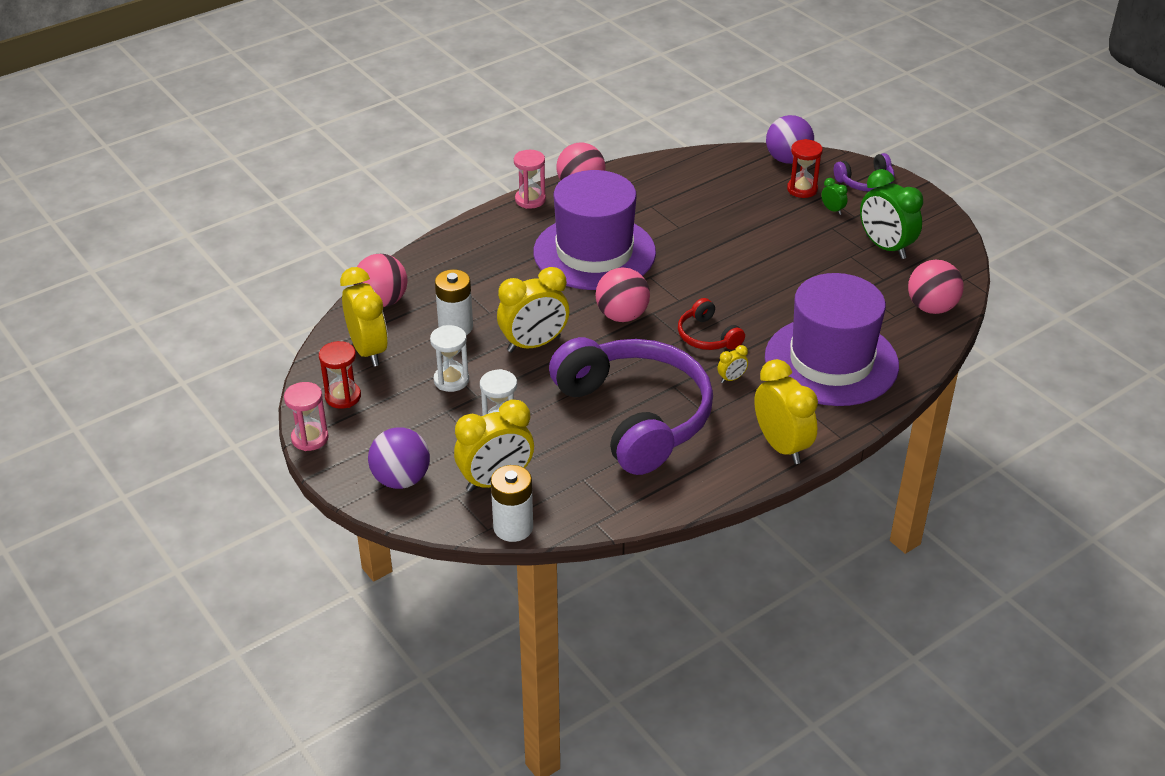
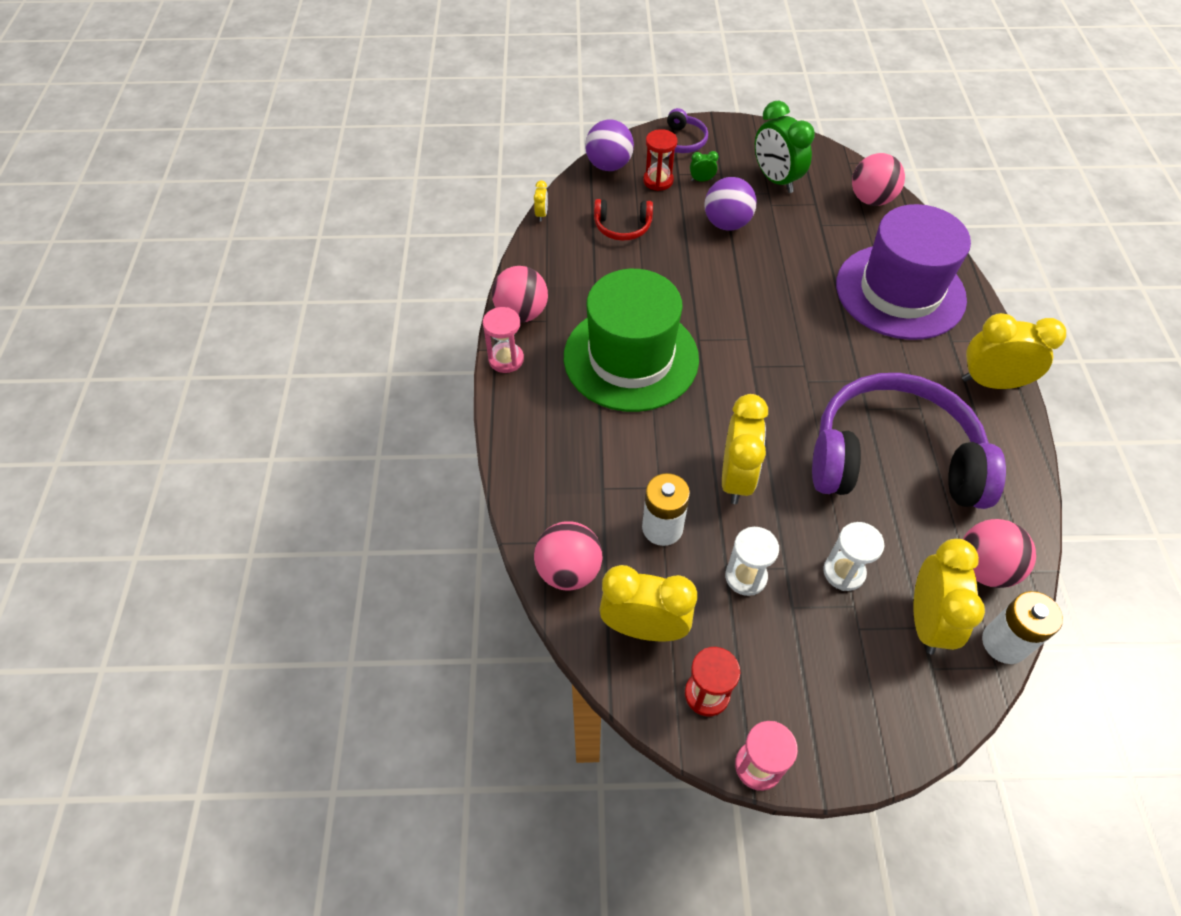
camera: 55 degrees left, 15 degrees up
purple ball [368,427,430,489] -> purple ball moved to [705,177,756,231]
purple hat [533,170,656,290] -> green hat [564,269,699,412]
pink ball [595,267,650,322] -> pink ball moved to [963,519,1036,588]
red headphones [678,298,745,350] -> red headphones moved to [594,199,653,241]
yellow clock [717,345,748,383] -> yellow clock moved to [534,180,548,222]
green clock [860,169,923,259] -> green clock turned 60 degrees clockwise [755,101,815,193]

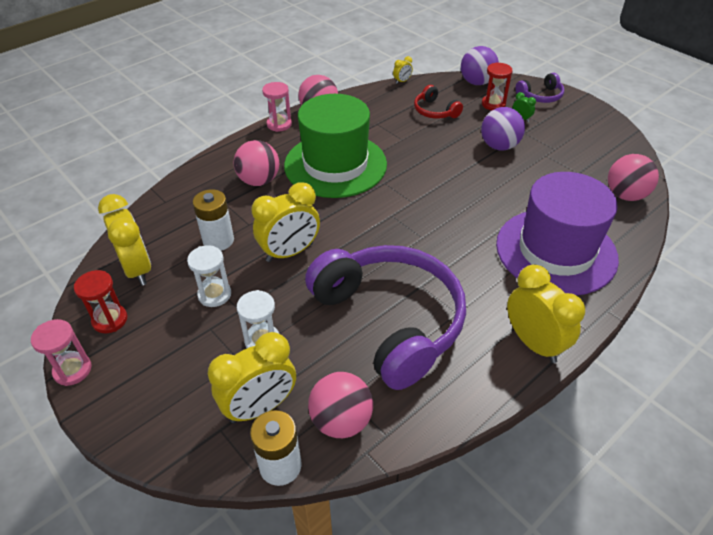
camera: 50 degrees right, 10 degrees down
pink ball [534,521,603,590] -> pink ball moved to [234,140,279,186]
green clock [755,101,815,193] -> none

